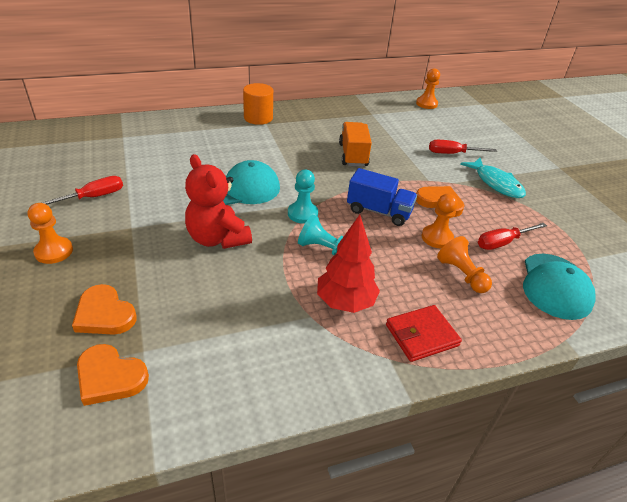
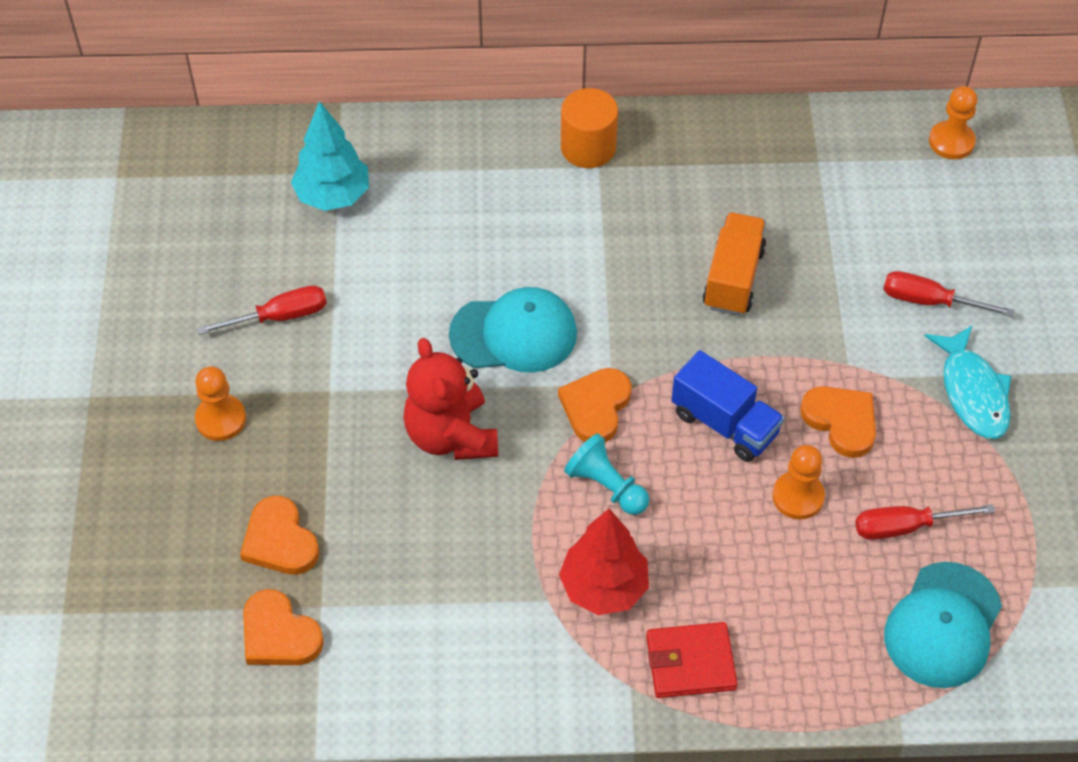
camera: 20 degrees right, 15 degrees up
turquoise pawn [288,170,318,224] -> orange heart [558,368,632,443]
orange pawn [437,236,492,293] -> none
none -> turquoise tree [291,101,369,211]

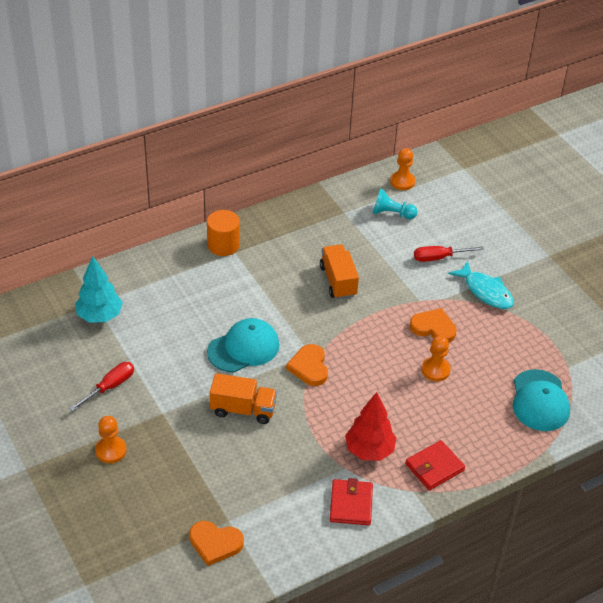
camera: 30 degrees left, 10 degrees down
orange heart [240,496,319,575] -> none
red teddy bear [403,338,498,460] -> orange truck [210,373,277,424]
turquoise pawn [564,433,649,515] -> turquoise pawn moved to [372,189,418,219]
blue truck [671,350,784,462] -> none
red screwdriver [855,504,995,540] -> none
none -> red wallet [330,478,373,525]

